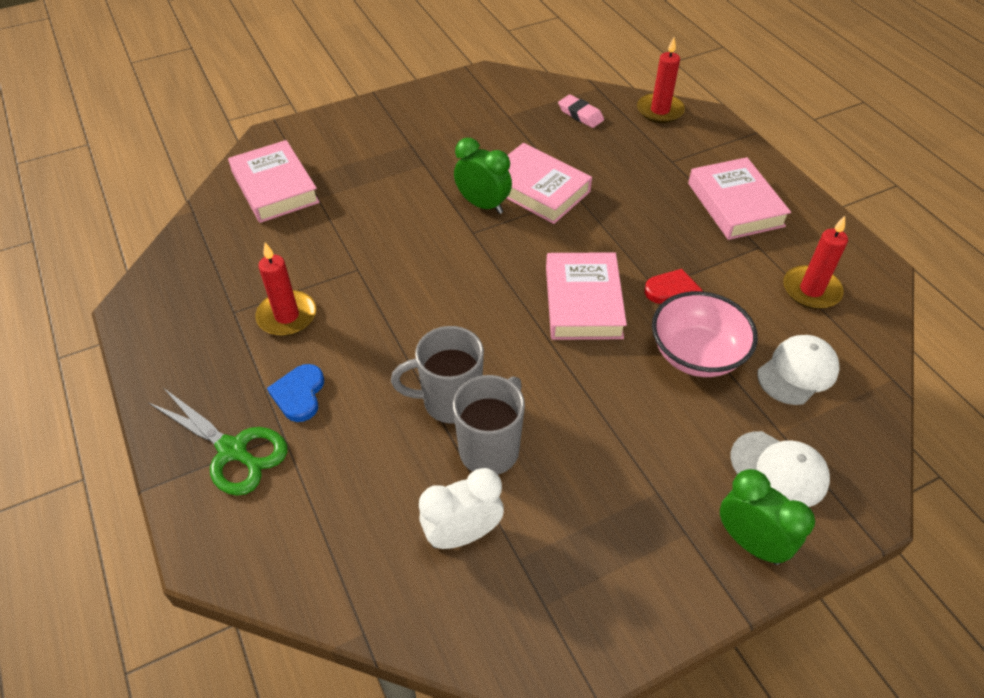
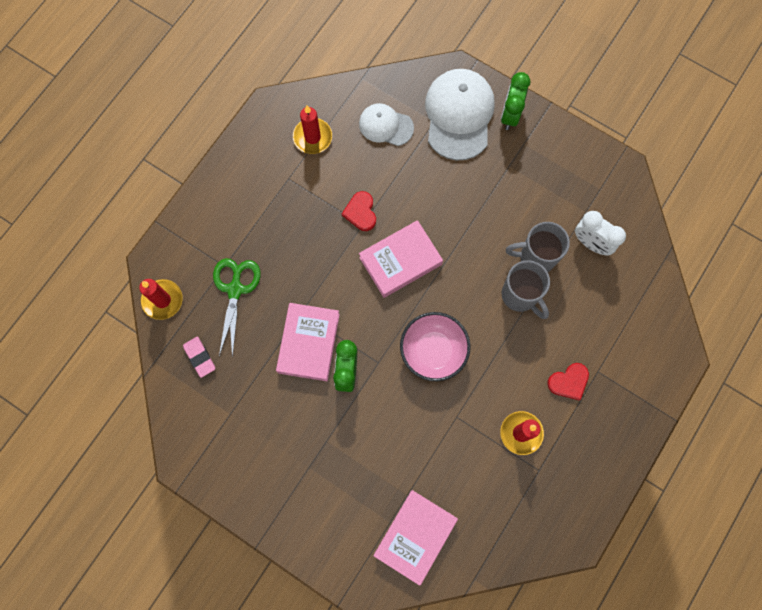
camera: 120 degrees left, 25 degrees up
green scissors [148,388,288,496] -> green scissors moved to [213,258,261,358]
blue heart [267,364,324,422] -> red heart [547,363,589,400]
pink eraser [558,95,604,128] -> pink eraser turned 45 degrees counterclockwise [183,337,215,378]
pink bowl [652,291,758,377] -> pink bowl moved to [400,312,470,381]
pink book [688,157,791,240] -> none
white cap [731,431,830,507] -> white cap [425,69,495,161], size x1.73

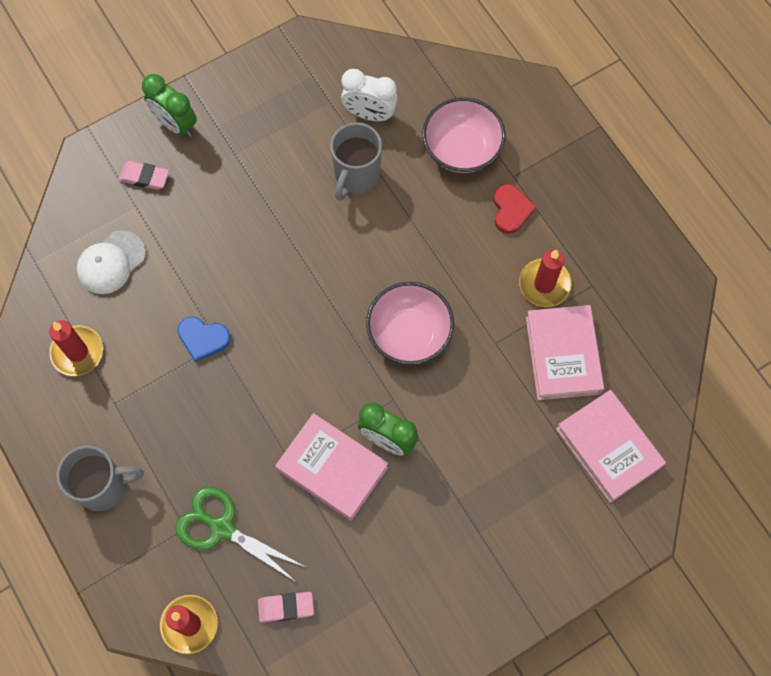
camera: 65 degrees left, 5 degrees down
red heart [342,191,376,231] -> blue heart [177,317,231,362]
pink book [359,220,443,298] -> pink book moved to [526,305,604,400]
white cap [425,69,495,161] -> pink eraser [119,161,169,190]
grey mug [502,260,550,319] -> grey mug moved to [57,446,144,511]
white clock [575,211,626,256] -> white clock turned 45 degrees clockwise [341,69,398,121]
none -> pink bowl [422,97,506,173]

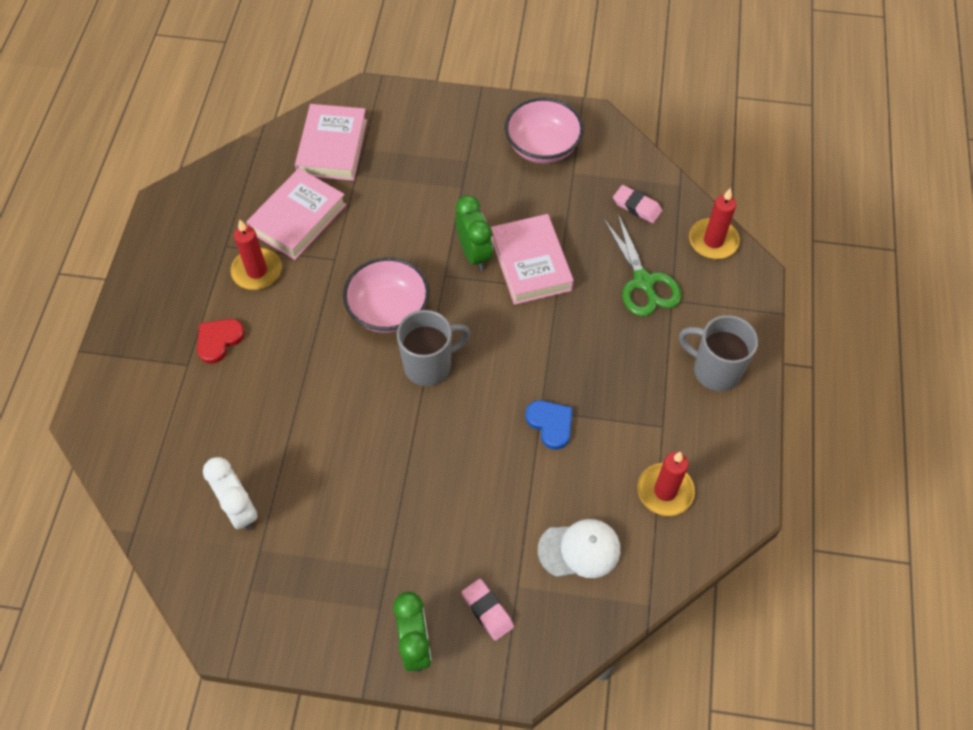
camera: 140 degrees left, 10 degrees down
grey mug [330,122,382,201] -> grey mug moved to [397,310,471,386]
pink bowl [422,97,506,173] -> pink bowl moved to [505,97,584,164]

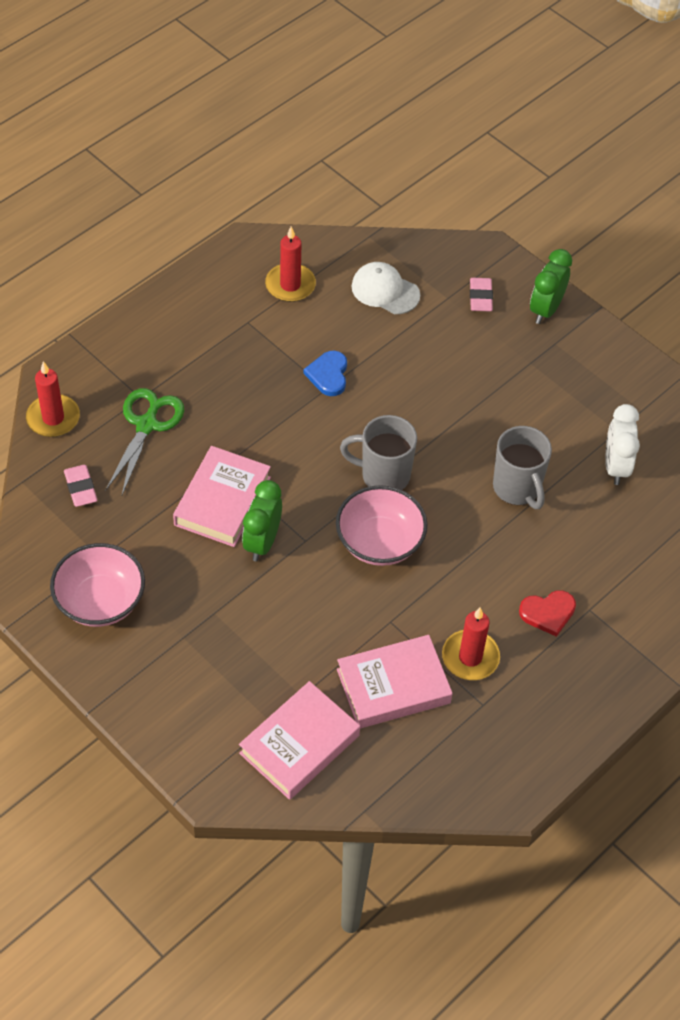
camera: 145 degrees left, 5 degrees down
grey mug [679,315,758,391] -> grey mug moved to [493,426,552,509]

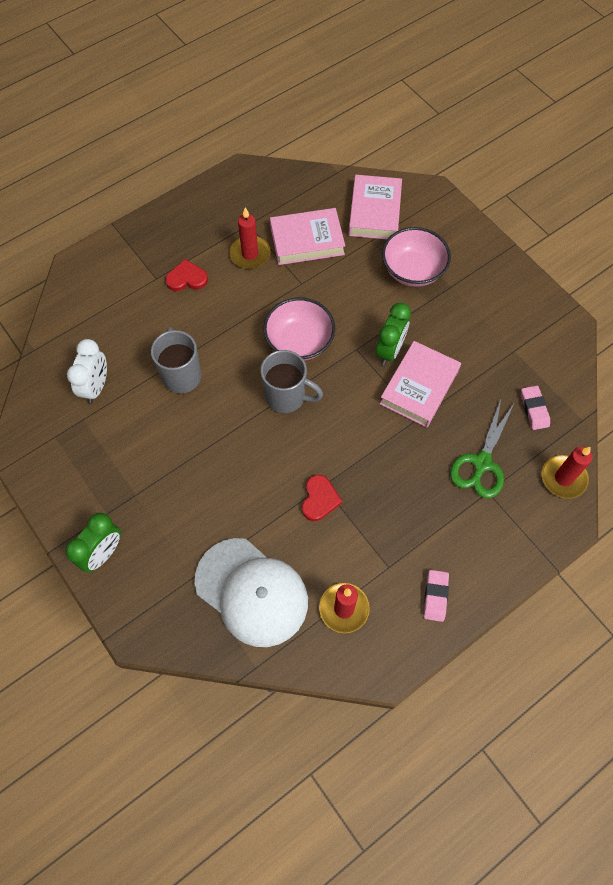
camera: 170 degrees left, 10 degrees up
pink bowl [50,543,145,627] -> pink bowl moved to [382,227,451,287]
pink book [239,681,360,800] -> pink book turned 45 degrees counterclockwise [349,175,402,239]
blue heart [303,351,347,396] -> red heart [302,475,342,521]
white cap [352,262,420,314] -> white cap [195,538,308,647], size x1.73
pink eraser [470,278,493,312] -> pink eraser moved to [424,570,449,622]

